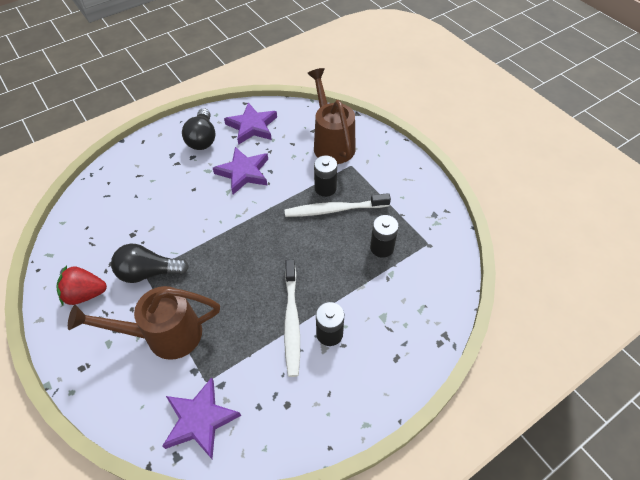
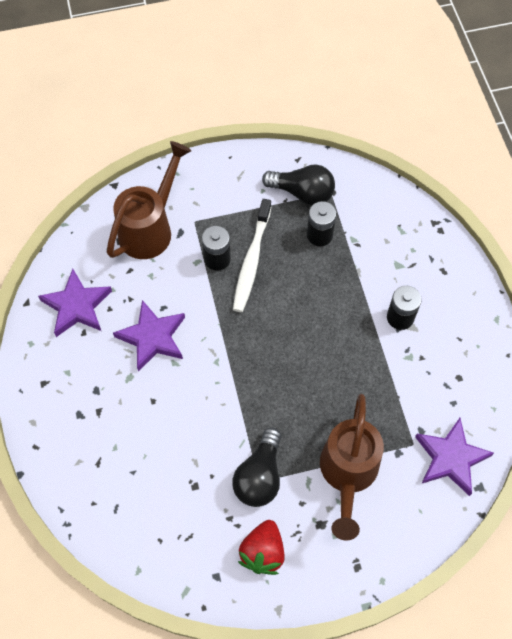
camera: 70 degrees left, 10 degrees up
black light bulb [182,108,215,150] -> black light bulb moved to [262,164,335,206]
white toothbrush [284,260,300,377] -> none
brown watering can [307,68,356,164] -> brown watering can turned 120 degrees clockwise [107,141,191,259]

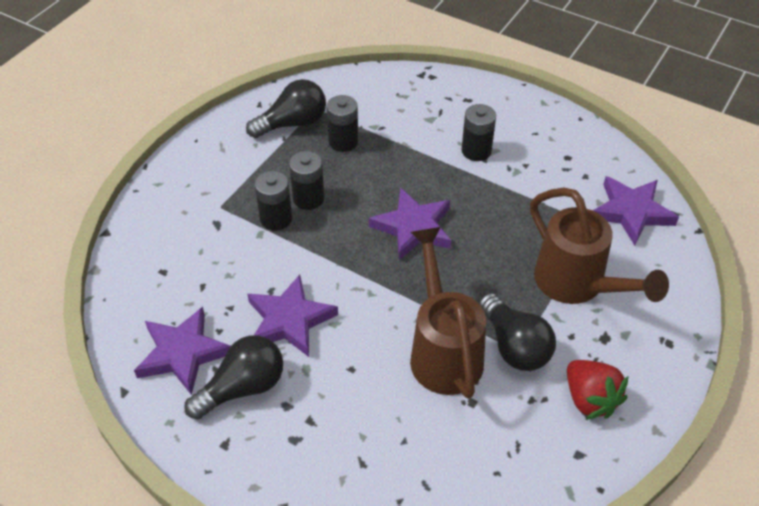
camera: 45 degrees left, 15 degrees down
brown watering can [107,141,191,259] -> brown watering can moved to [410,227,486,399]
white toothbrush [233,199,271,312] -> black battery [289,151,324,210]
none -> black light bulb [184,335,283,419]
none -> purple star [369,188,451,260]

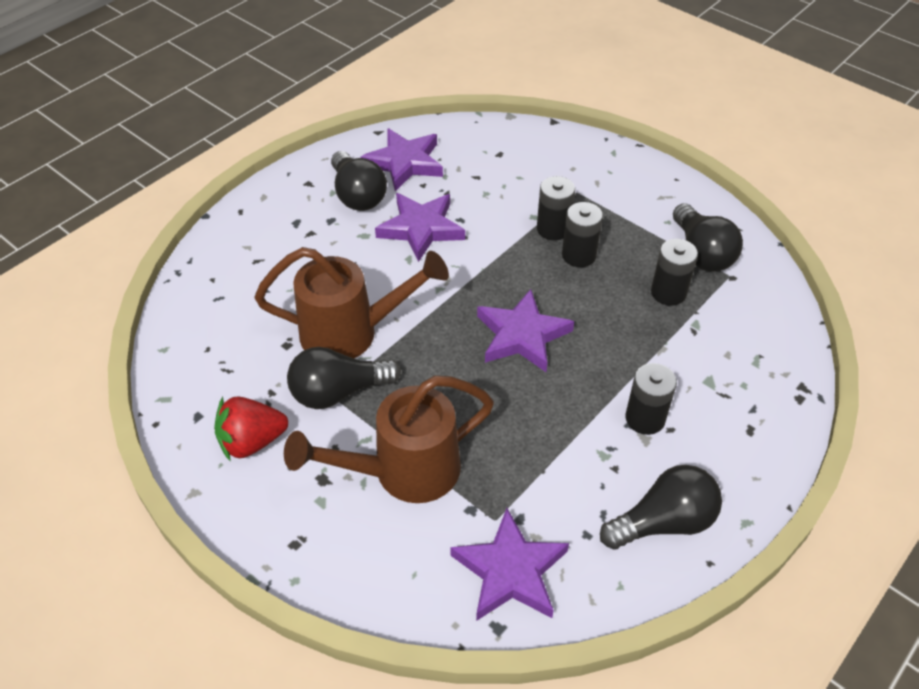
camera: 100 degrees right, 0 degrees up
none -> black light bulb [600,465,722,550]

